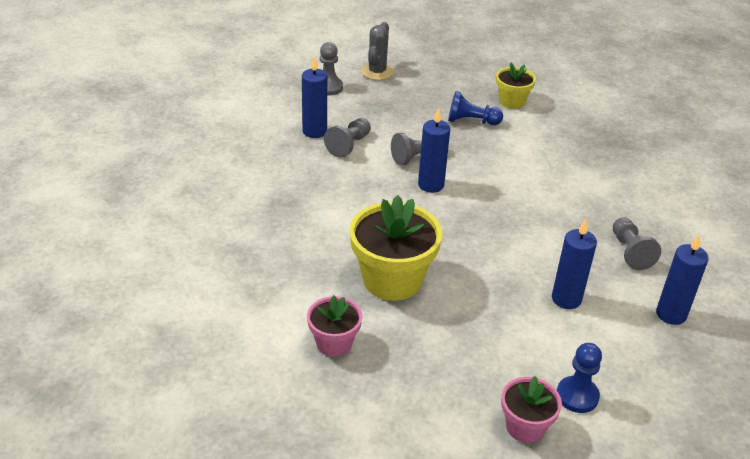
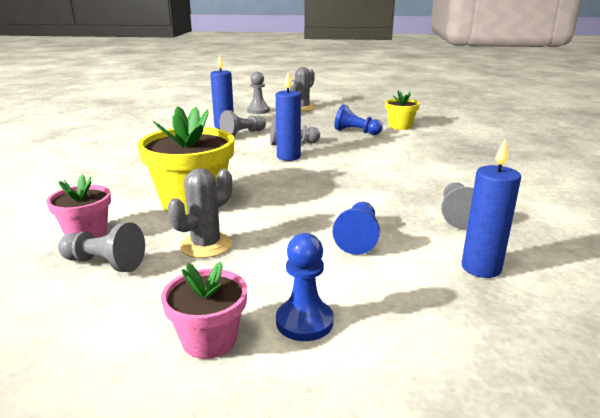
camera: 20 degrees right, 15 degrees down
blue candle [552,219,597,309] -> blue pawn [332,202,380,255]
none -> grey pawn [58,223,145,272]
none -> grey cactus [168,168,232,258]

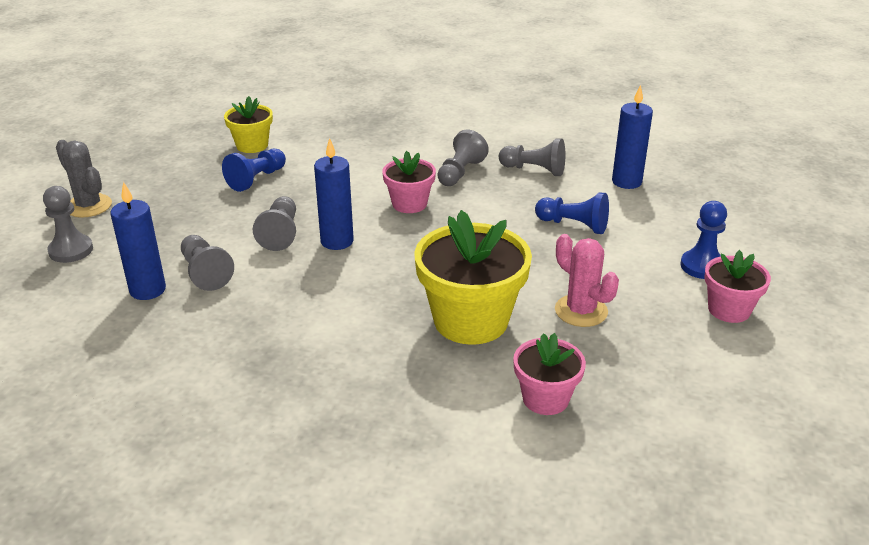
camera: 80 degrees left, 10 degrees up
grey pawn [58,223,145,272] -> grey pawn moved to [437,130,489,186]
grey cactus [168,168,232,258] -> pink cactus [555,234,619,327]
none -> pink flower pot [382,151,436,213]

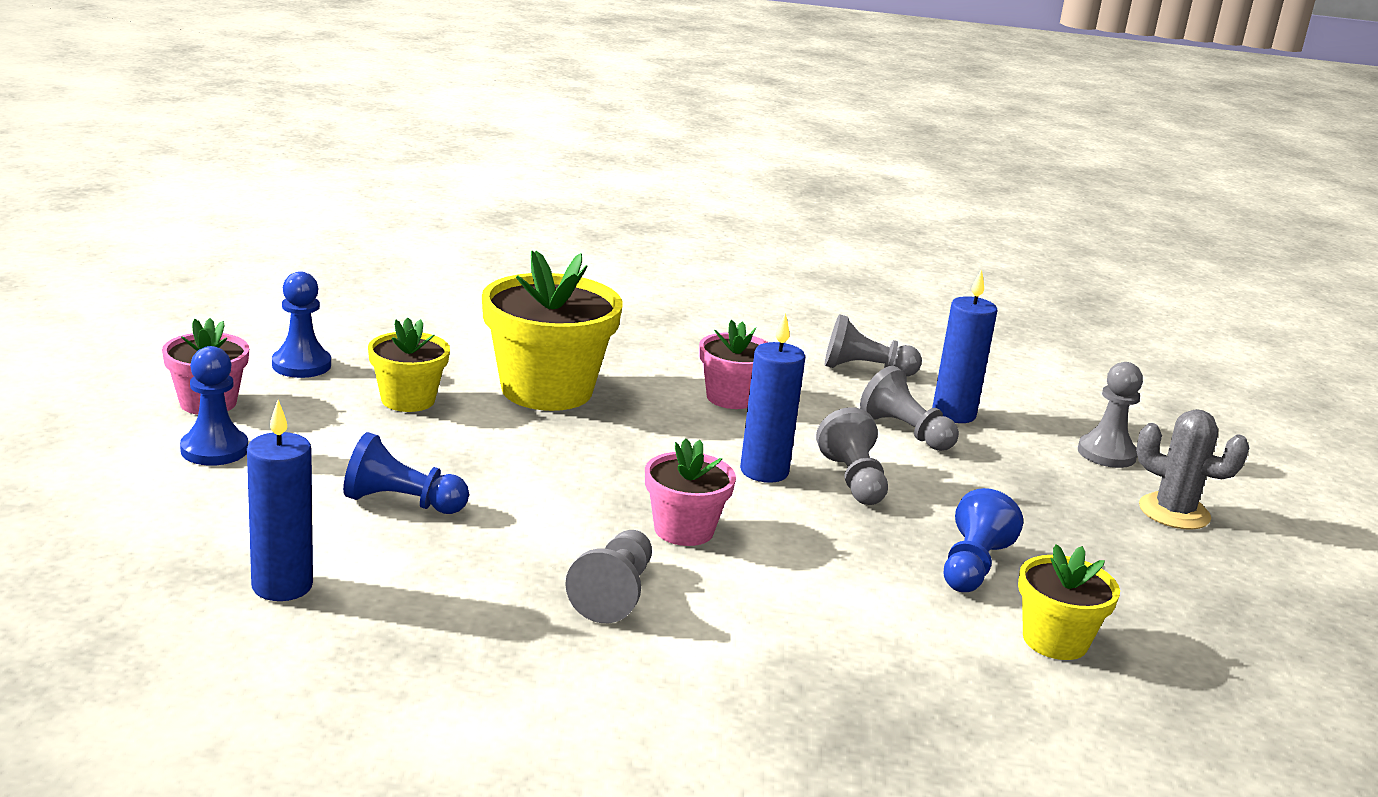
camera: 165 degrees right, 10 degrees down
grey pawn [499,139,565,176] -> grey pawn moved to [825,314,922,376]
pink flower pot [513,333,586,415] -> pink flower pot moved to [699,320,768,409]
pink cactus [555,234,619,327] -> yellow flower pot [368,318,450,412]
none -> blue pawn [272,271,331,378]

